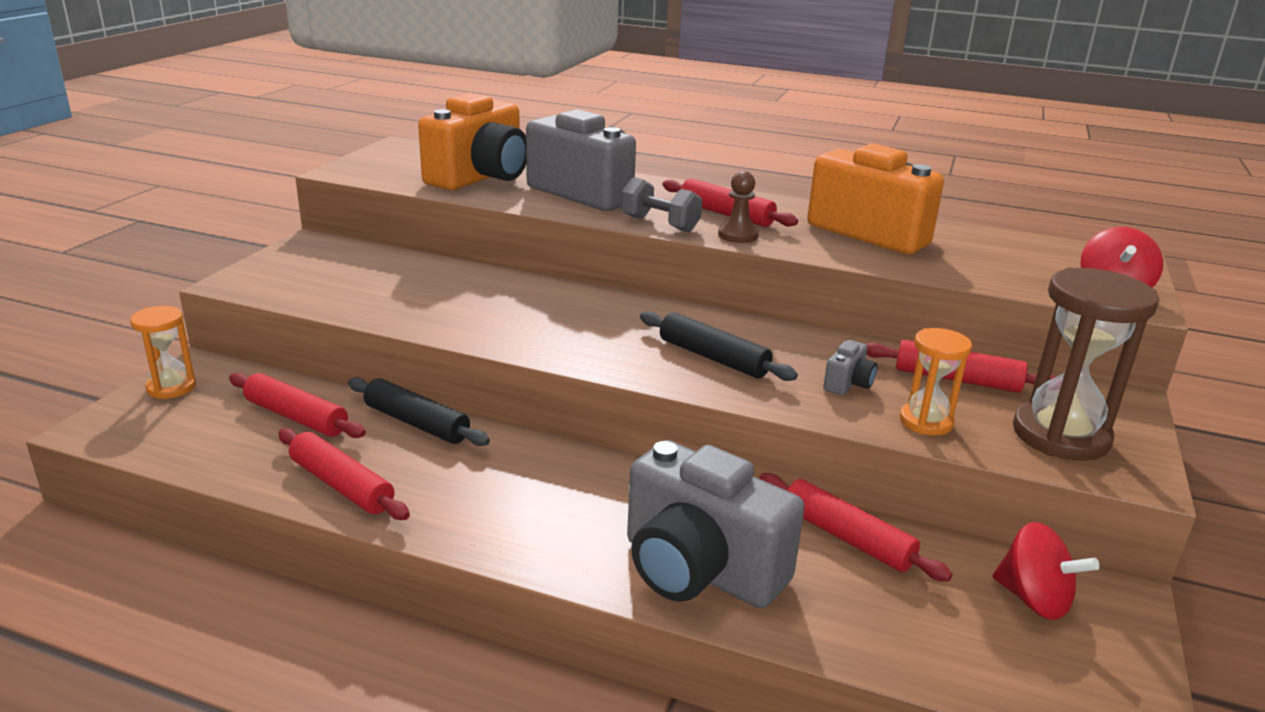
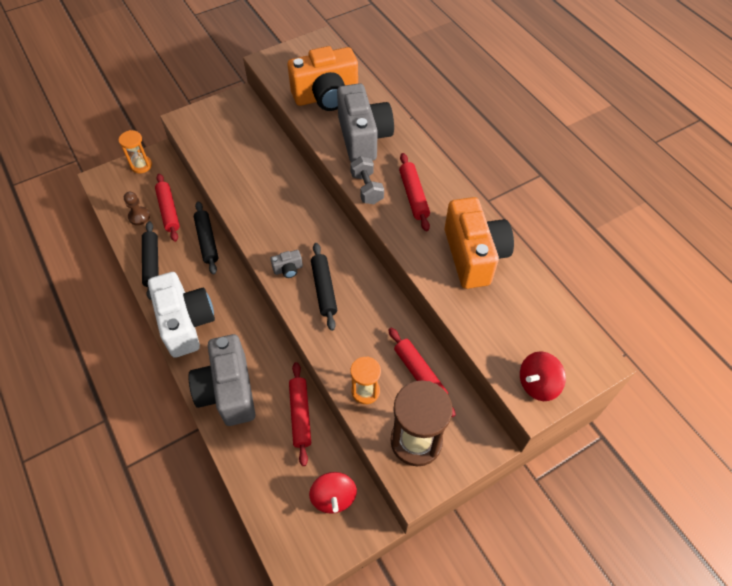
camera: 40 degrees right, 30 degrees up
red rolling pin [278,428,410,520] -> black rolling pin [142,221,159,300]
brown pawn [718,171,759,243] -> brown pawn moved to [124,192,150,225]
grey camera [823,340,877,395] -> grey camera moved to [270,250,303,278]
none -> white camera [148,272,215,358]

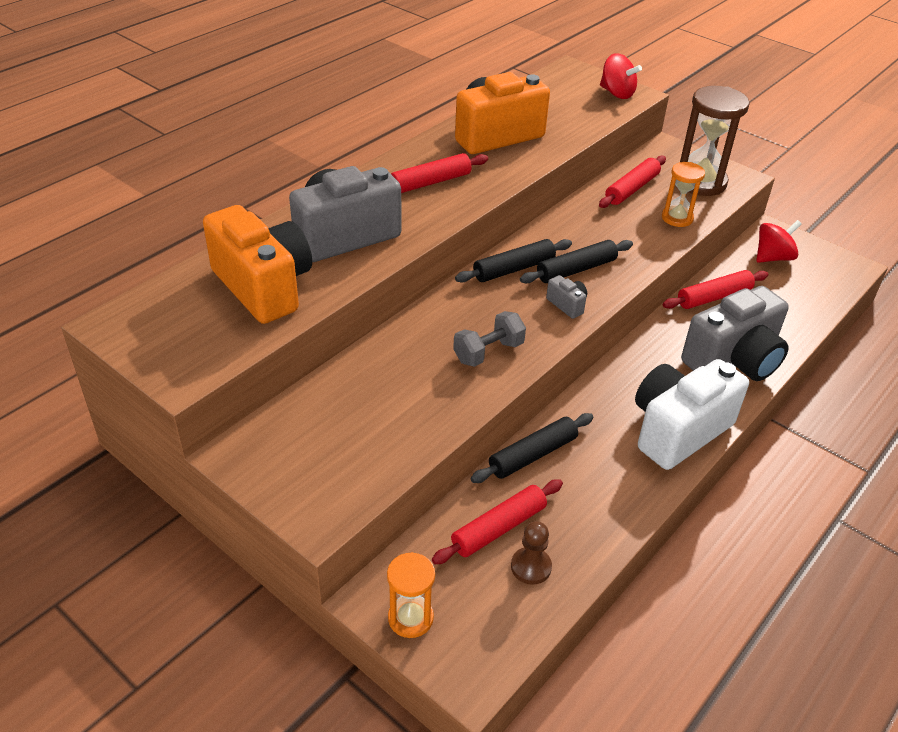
camera: 110 degrees left, 15 degrees down
black rolling pin [142,221,159,300] -> black rolling pin moved to [455,239,572,282]
grey dumbbell [350,156,384,204] -> grey dumbbell moved to [453,311,526,367]

